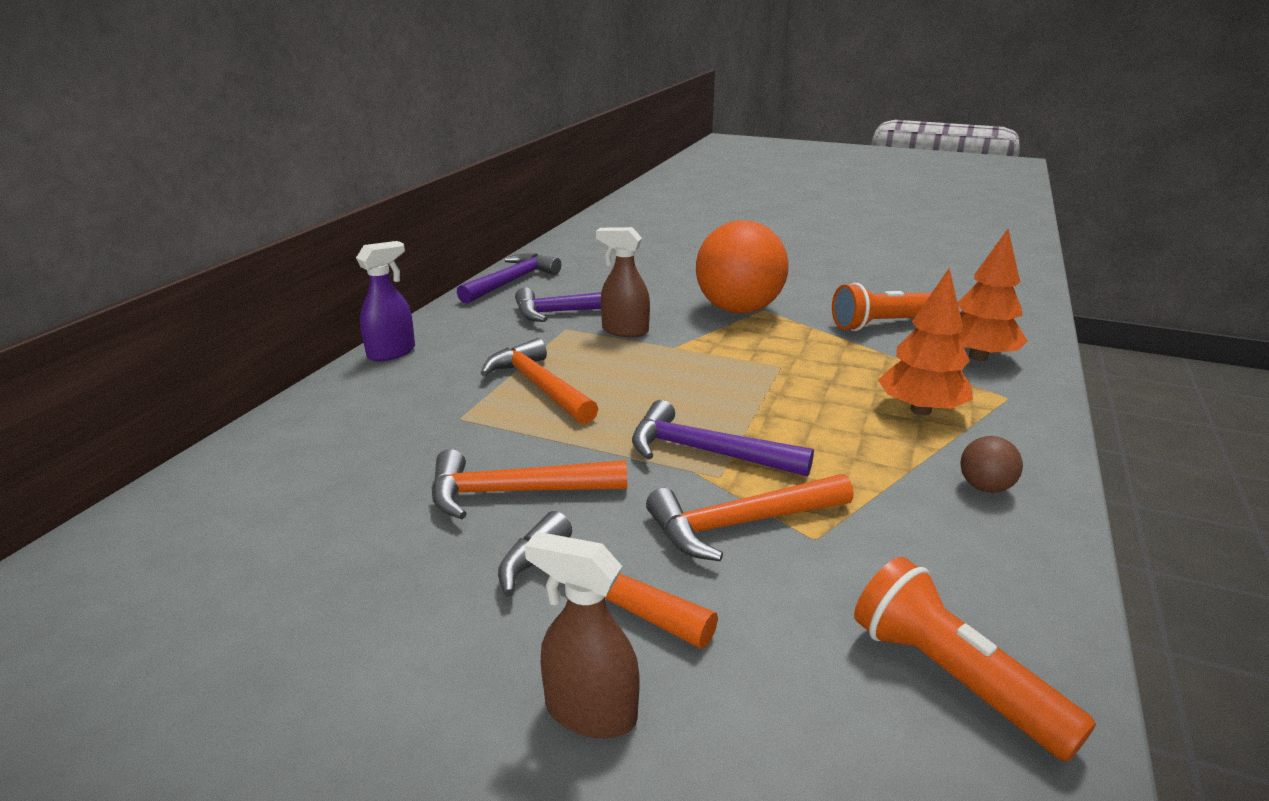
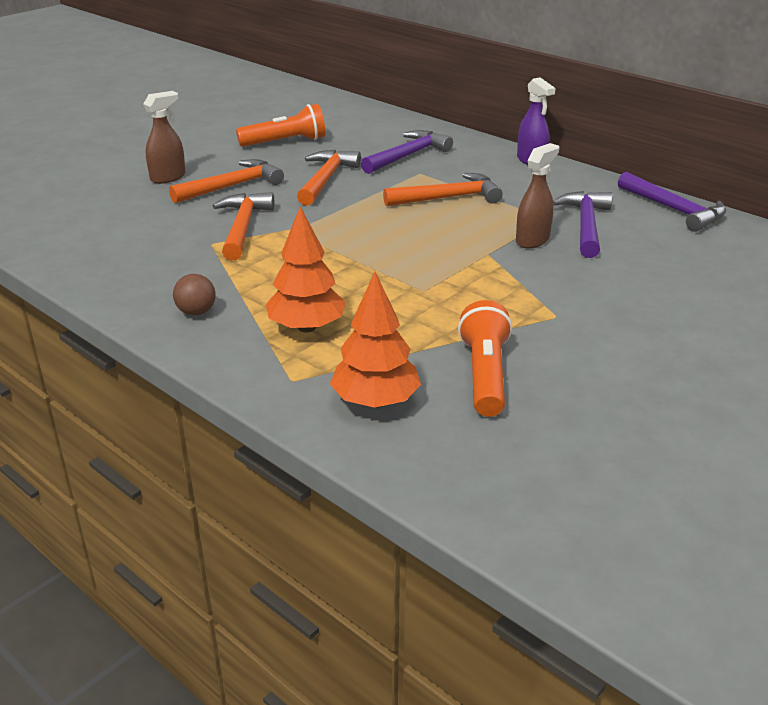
camera: 110 degrees right, 5 degrees up
purple hammer [632,400,814,477] -> purple hammer moved to [361,130,453,174]
orange ball [696,220,789,313] -> none
orange flashlight [854,557,1096,762] -> orange flashlight moved to [236,104,325,147]

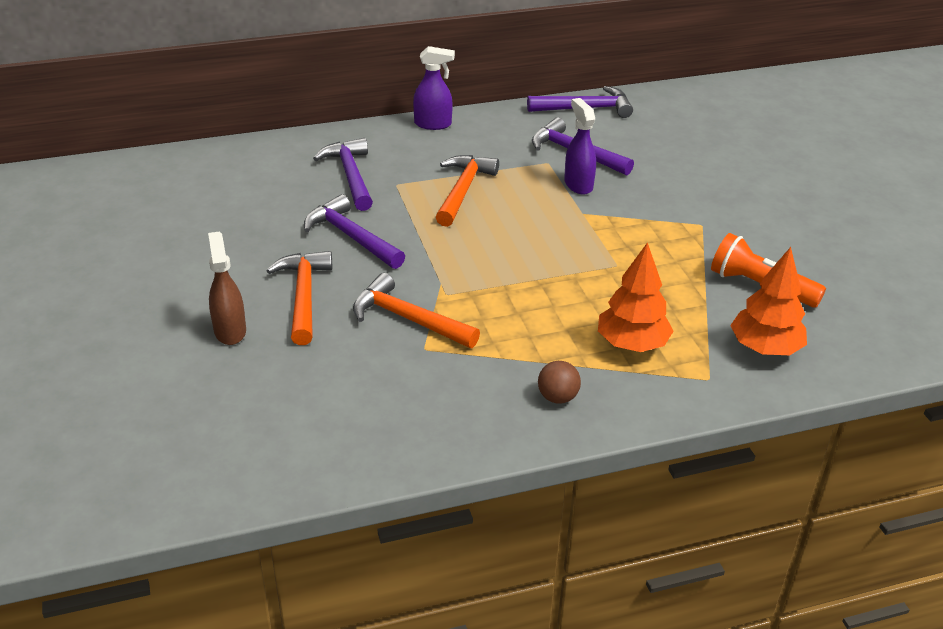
camera: 60 degrees left, 5 degrees up
orange flashlight [236,104,325,147] -> none
orange hammer [297,150,361,206] -> purple hammer [304,194,405,269]
brown spray bottle [516,143,559,248] -> purple spray bottle [564,98,596,195]

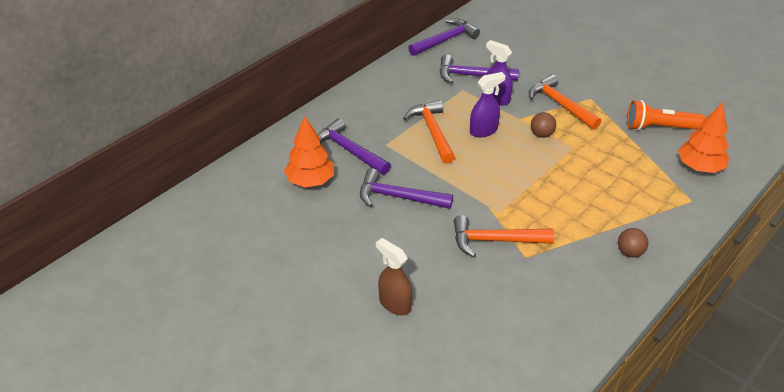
camera: 30 degrees left, 5 degrees up
orange hammer [266,251,332,345] -> orange hammer moved to [528,74,601,130]
purple spray bottle [413,46,455,130] -> purple spray bottle moved to [470,72,506,137]
orange tree [598,242,673,352] -> orange tree moved to [284,116,334,188]
none -> brown ball [531,112,556,138]

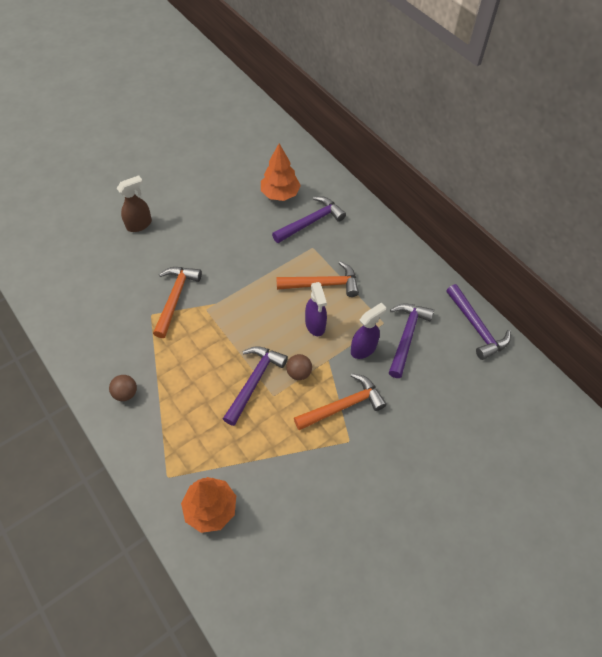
camera: 100 degrees right, 15 degrees up
purple hammer [360,168,453,209] -> purple hammer moved to [223,346,288,426]
orange flashlight [627,100,705,131] -> none

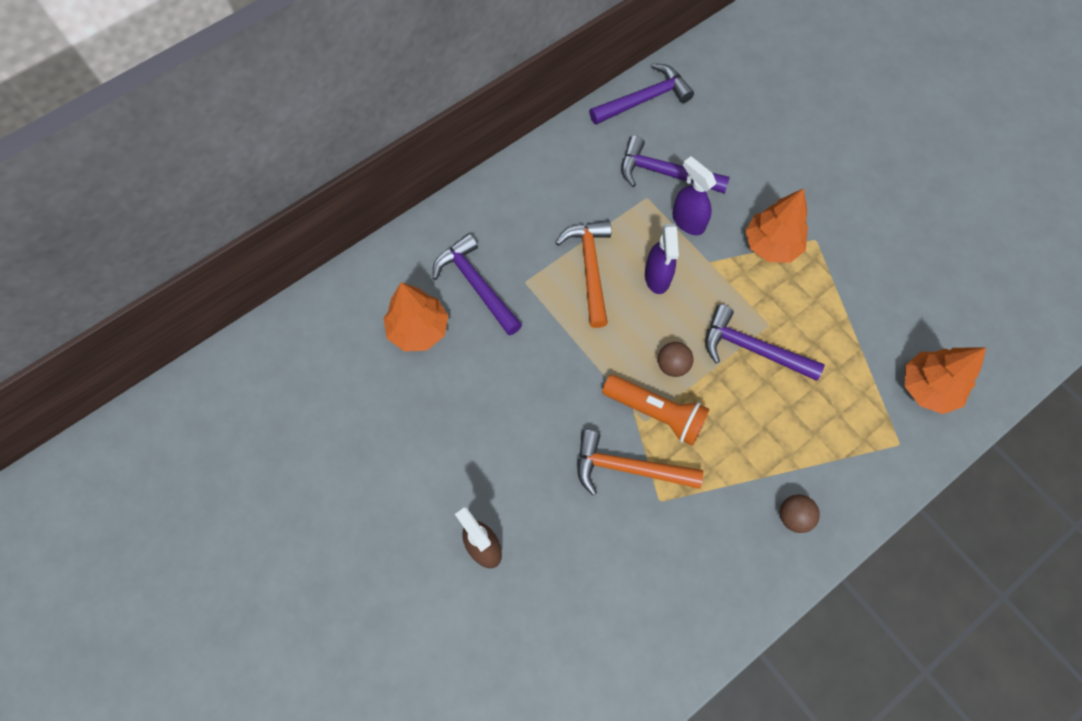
camera: 90 degrees left, 10 degrees up
brown ball [286,354,312,380] -> brown ball moved to [658,342,693,377]
orange hammer [294,373,387,430] -> orange tree [745,188,808,263]
purple spray bottle [305,282,327,336] -> purple spray bottle turned 105 degrees clockwise [645,224,679,294]
none -> orange flashlight [602,375,710,446]

